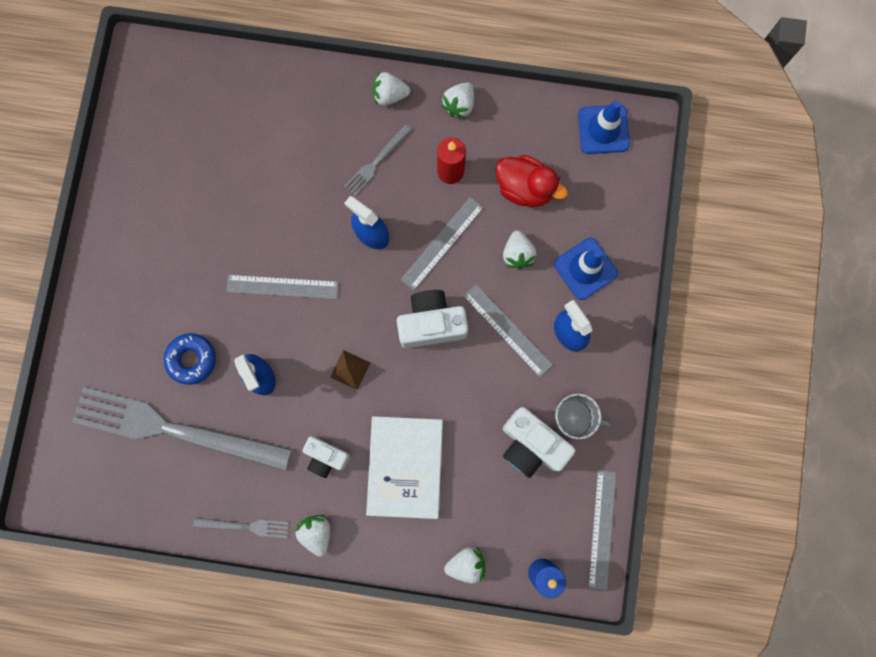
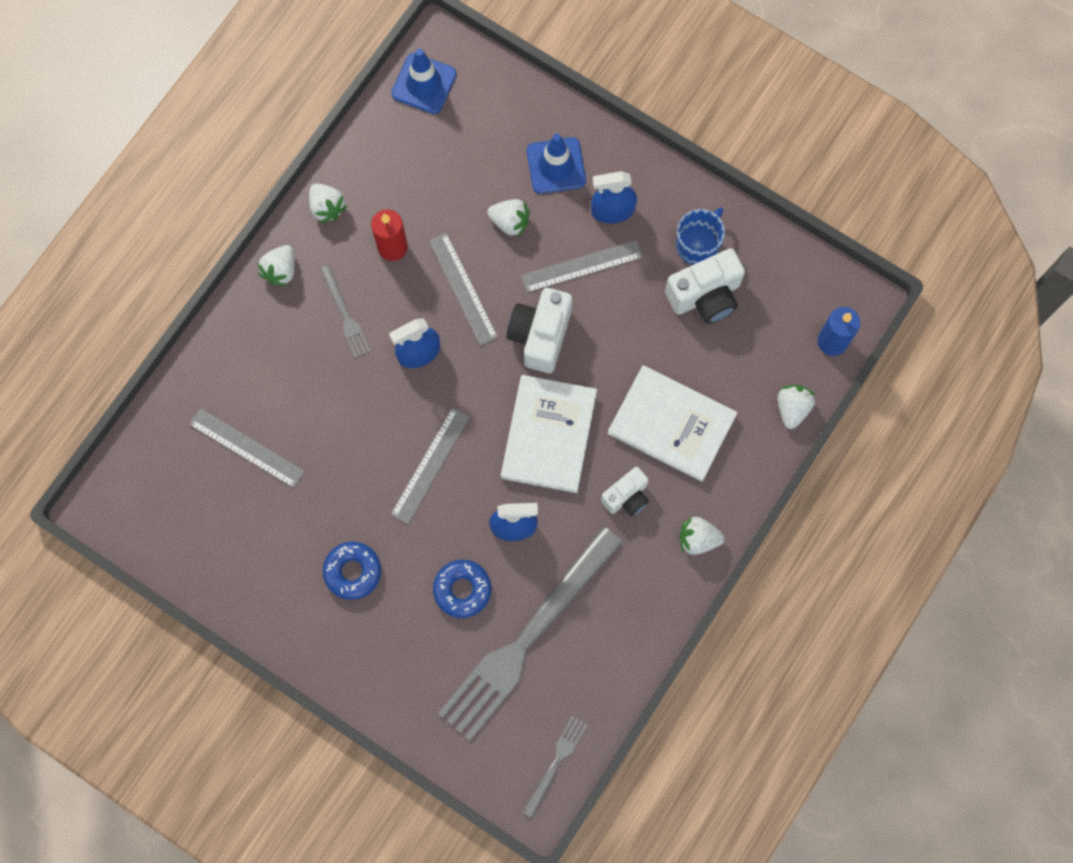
camera: 65 degrees left, 5 degrees down
grey fork [193,518,289,538] -> grey fork moved to [523,716,588,818]
brown pyramid [330,350,370,390] -> white book [501,375,597,493]
red duck [496,155,568,207] -> none
grey mug [553,394,612,439] -> blue mug [676,207,725,265]
grey ruler [588,470,616,590] -> grey ruler moved to [189,408,305,488]
none -> blue donut [323,542,381,600]

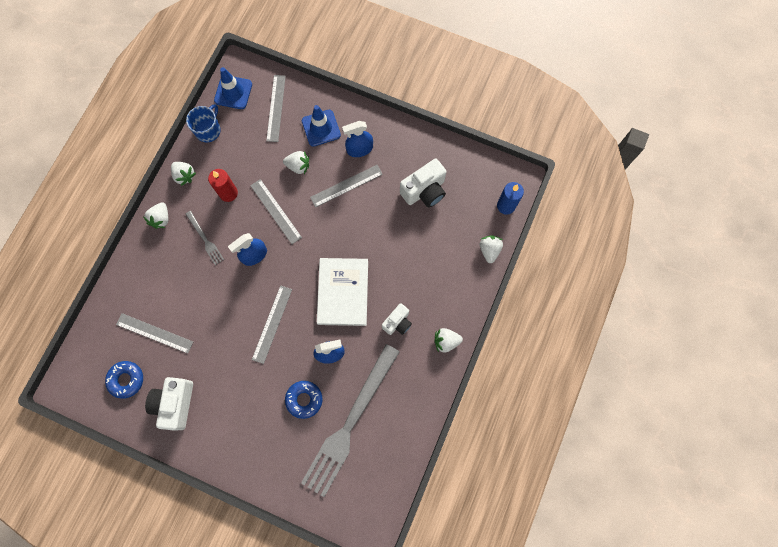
camera: 10 degrees left, 0 degrees up
blue donut [323,542,381,600] -> blue donut moved to [105,361,143,399]
white camera [507,288,572,373] -> white camera moved to [145,377,193,430]
grey fork [523,716,588,818] -> none
white book [608,365,737,482] -> none
blue mug [676,207,725,265] -> blue mug moved to [186,104,221,143]
none -> grey ruler [266,75,286,142]

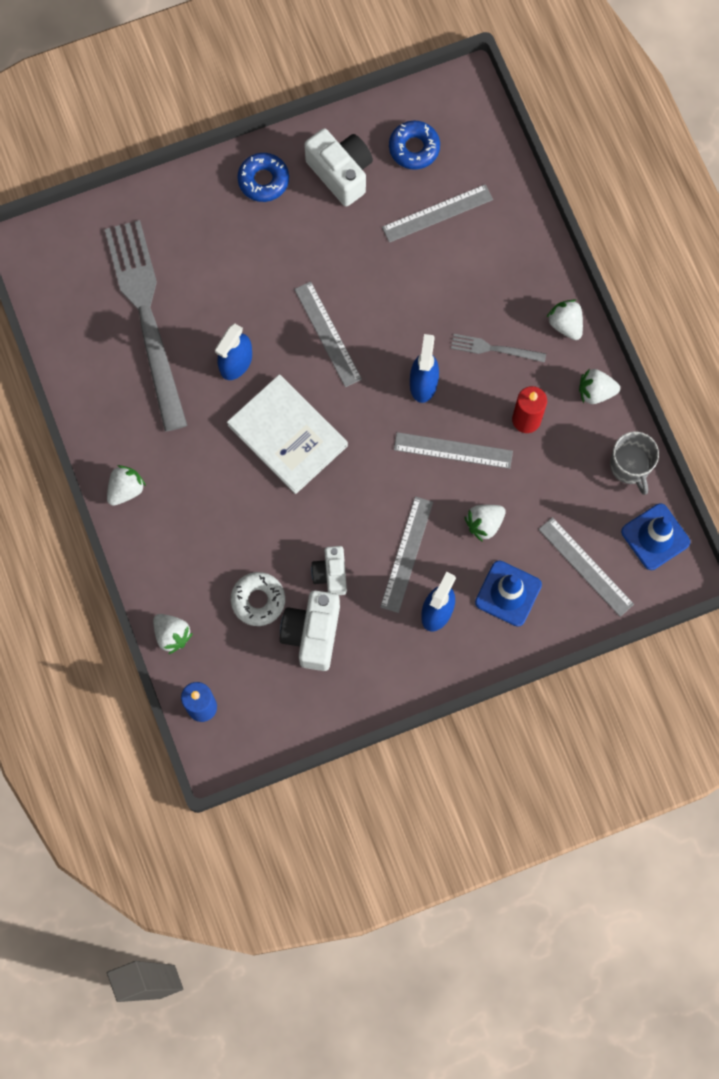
camera: 135 degrees right, 0 degrees up
blue mug [186,104,221,143] -> grey mug [610,432,659,495]
blue donut [285,381,322,419] -> blue donut moved to [237,153,289,202]
white camera [382,303,412,335] -> white camera moved to [311,546,347,595]
none -> white donut [231,572,285,626]

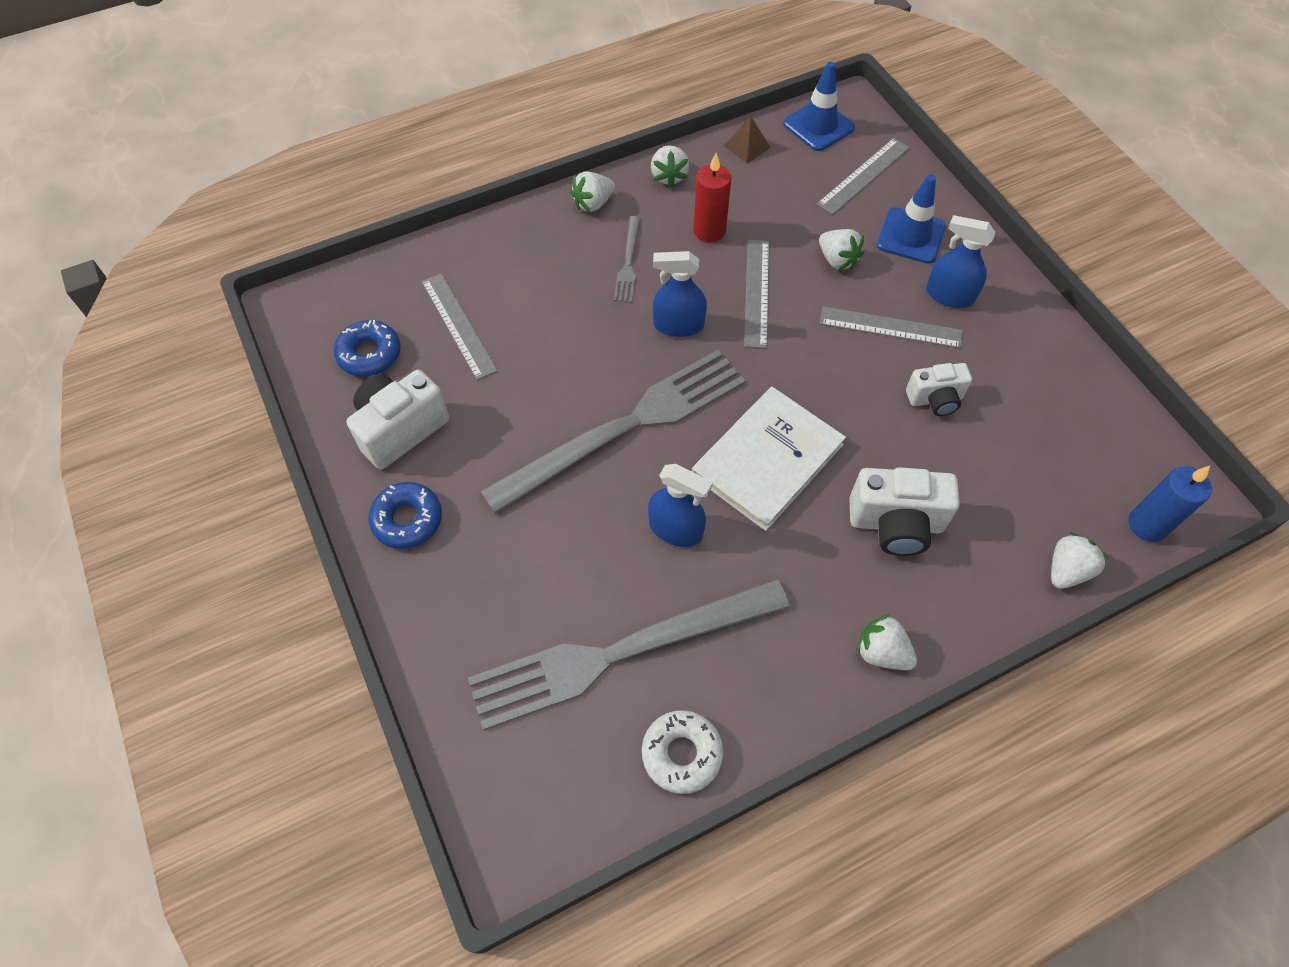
camera: 95 degrees left, 15 degrees down
white donut [231,572,285,626] -> white donut moved to [642,710,724,794]
white camera [280,590,340,671] -> white camera moved to [849,467,960,556]
grey ruler [294,281,362,387] -> grey fork [480,350,746,514]
grey mug [610,432,659,495] -> brown pyramid [724,116,771,164]

